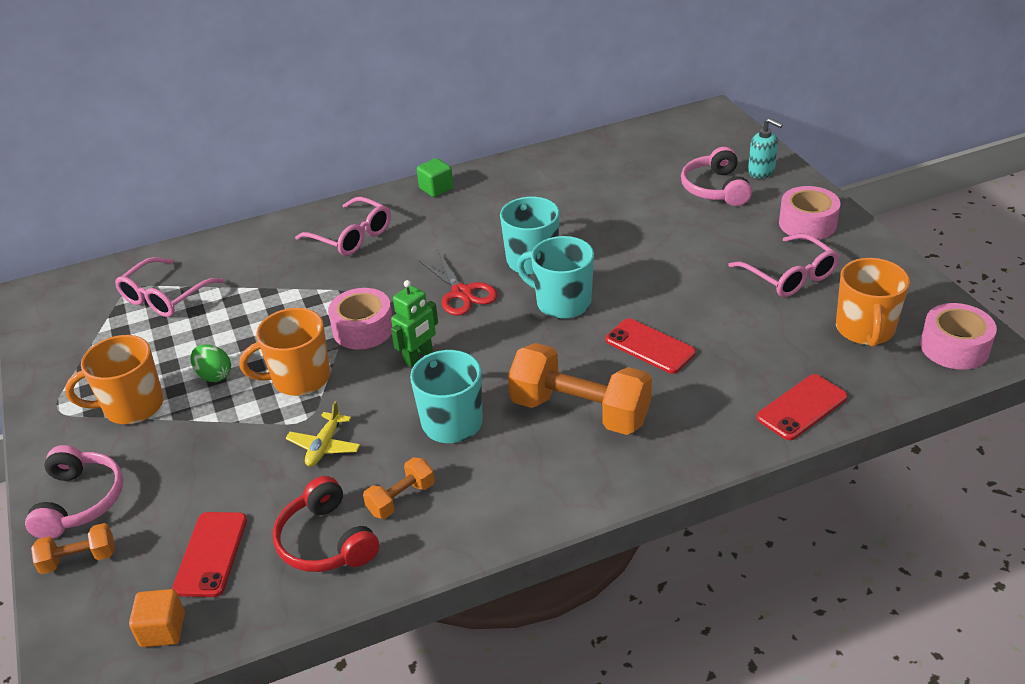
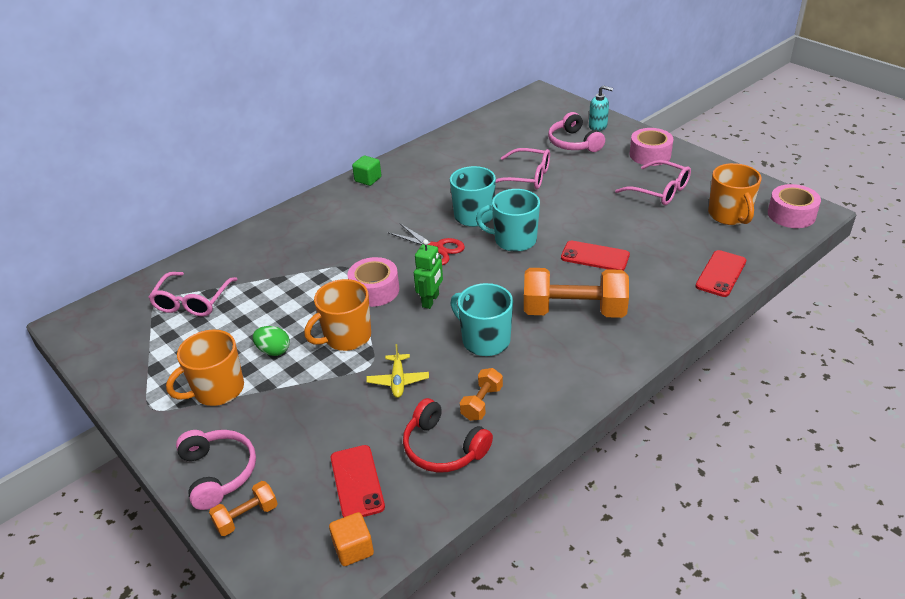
camera: 20 degrees left, 0 degrees up
pink glasses [295,197,391,256] -> pink glasses moved to [496,148,550,189]

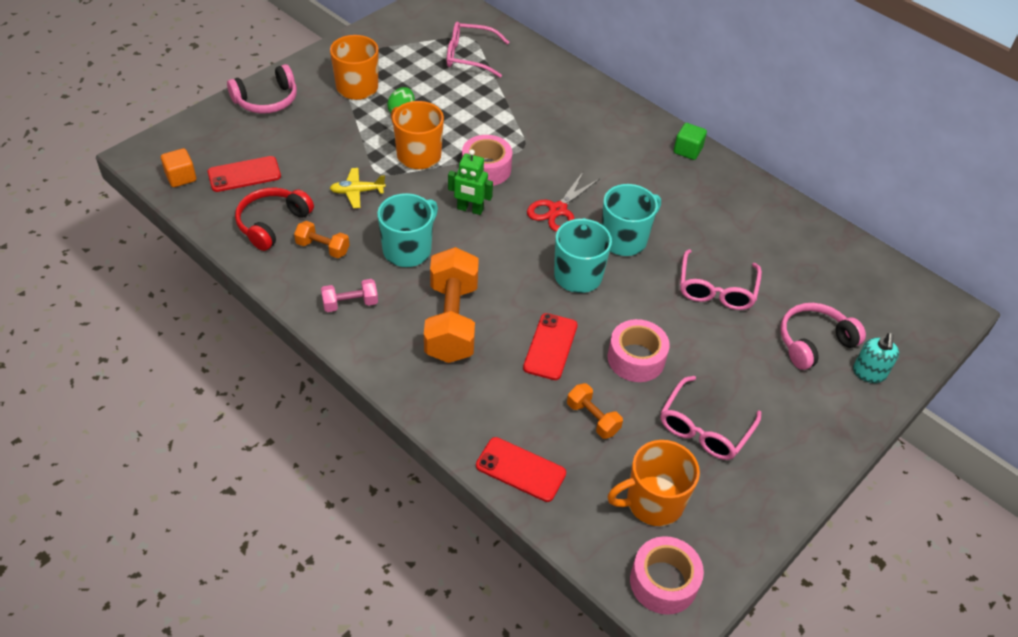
camera: 80 degrees right, 10 degrees up
orange dumbbell [209,481,278,536] -> orange dumbbell moved to [567,383,623,439]
pink tape [630,128,673,166] -> pink tape moved to [608,319,670,382]
none -> pink dumbbell [321,279,378,312]

